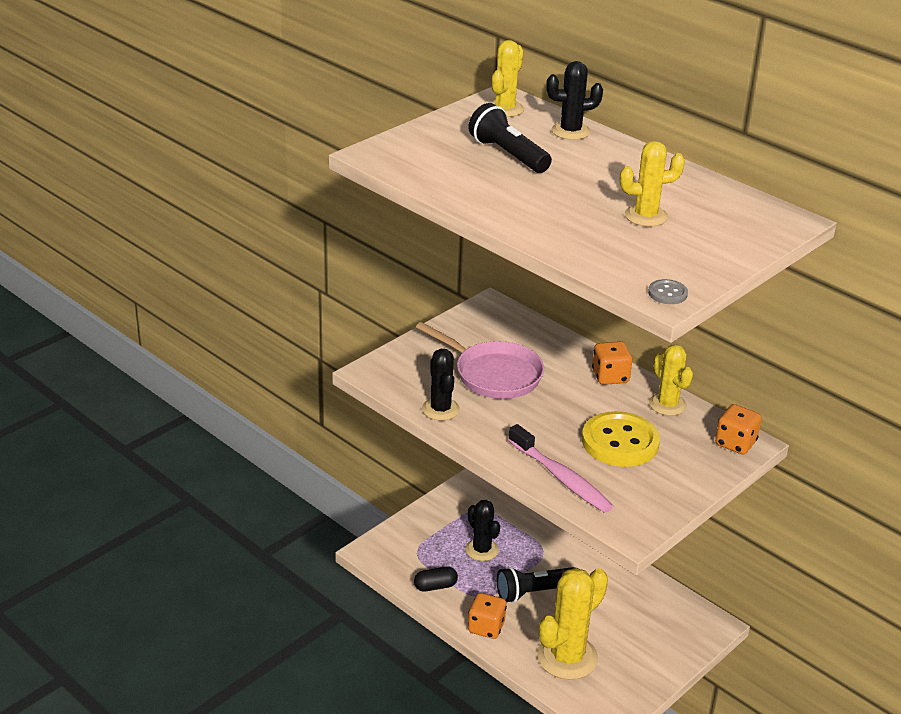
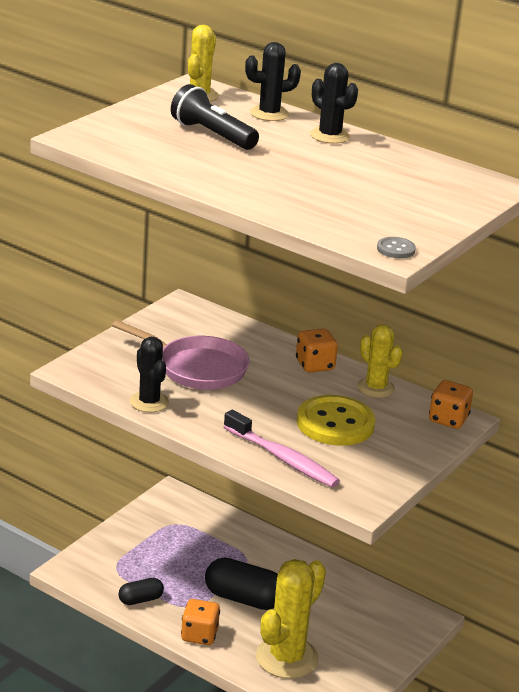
camera: 10 degrees left, 5 degrees down
black cactus [465,500,500,561] -> black cactus moved to [310,63,358,144]
black flashlight [497,567,575,603] -> black capsule [205,558,278,610]
yellow cactus [620,141,685,227] -> none

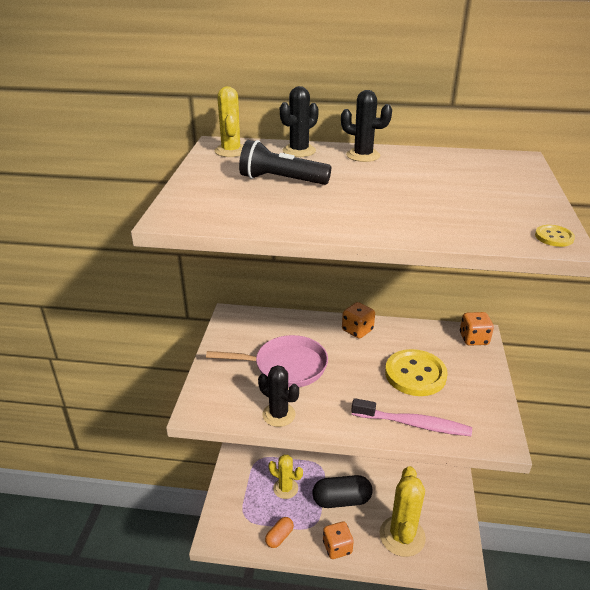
camera: 25 degrees left, 5 degrees up
black capsule [118,578,164,605] -> orange capsule [265,517,294,548]
yellow cactus [357,324,403,398] -> yellow cactus moved to [268,454,303,499]
grey button [377,237,416,258] -> yellow button [535,225,575,247]

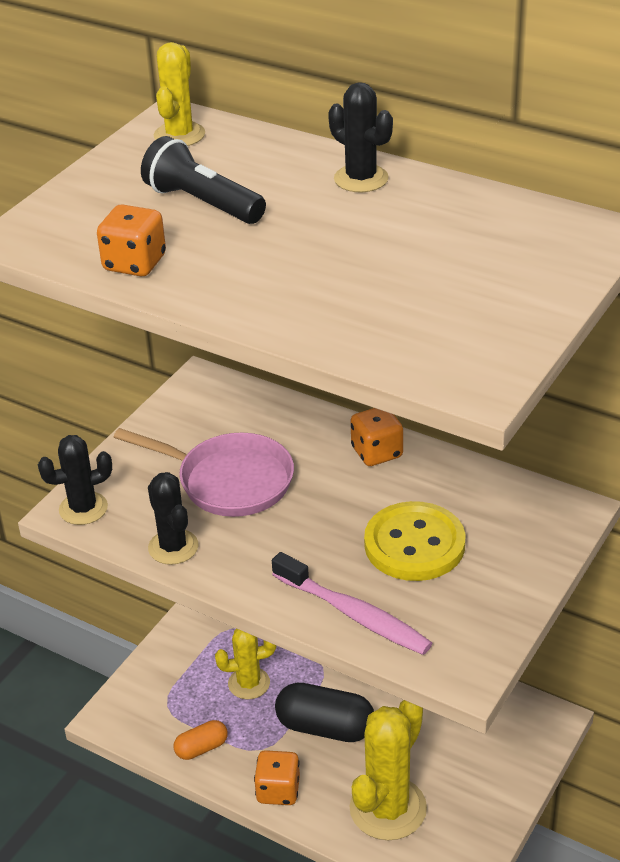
camera: 25 degrees right, 5 degrees up
yellow cactus [268,454,303,499] -> yellow cactus turned 60 degrees counterclockwise [215,628,277,699]
black cactus [280,86,319,157] -> black cactus moved to [38,435,112,525]
orange dice [460,312,494,346] -> orange dice moved to [97,204,166,276]
yellow button [535,225,575,247] -> none

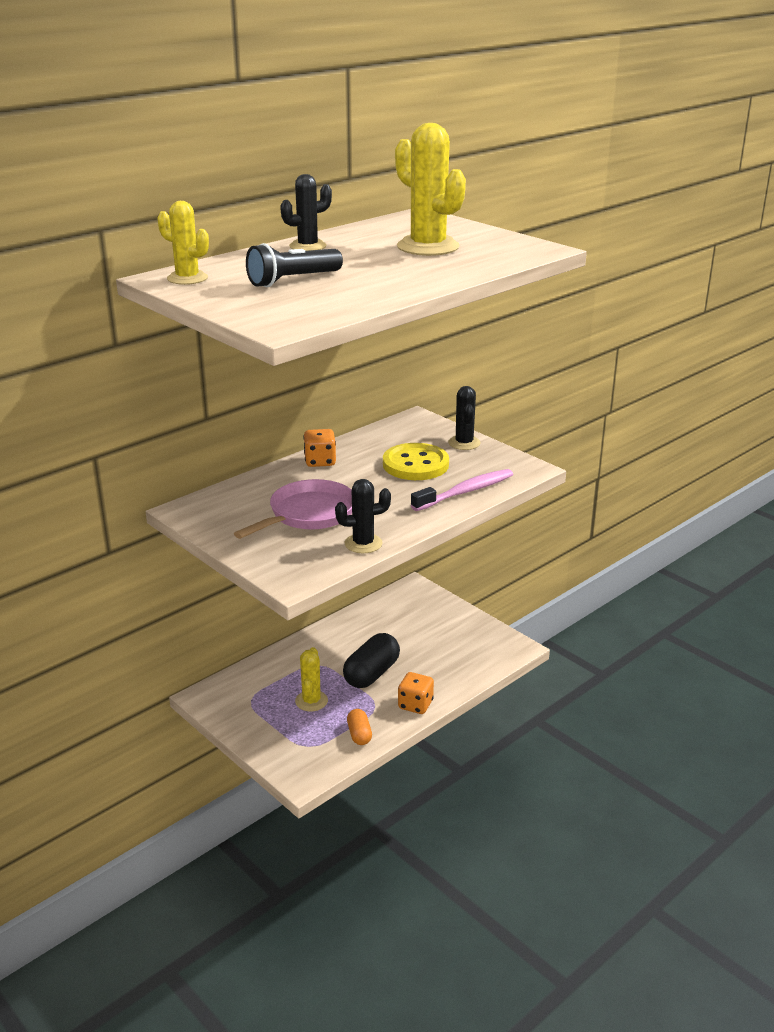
camera: 75 degrees left, 10 degrees down
black cactus [38,435,112,525] -> black cactus moved to [448,386,481,450]
orange dice [97,204,166,276] -> none
yellow cactus [349,700,427,840] -> yellow cactus moved to [395,123,466,256]

